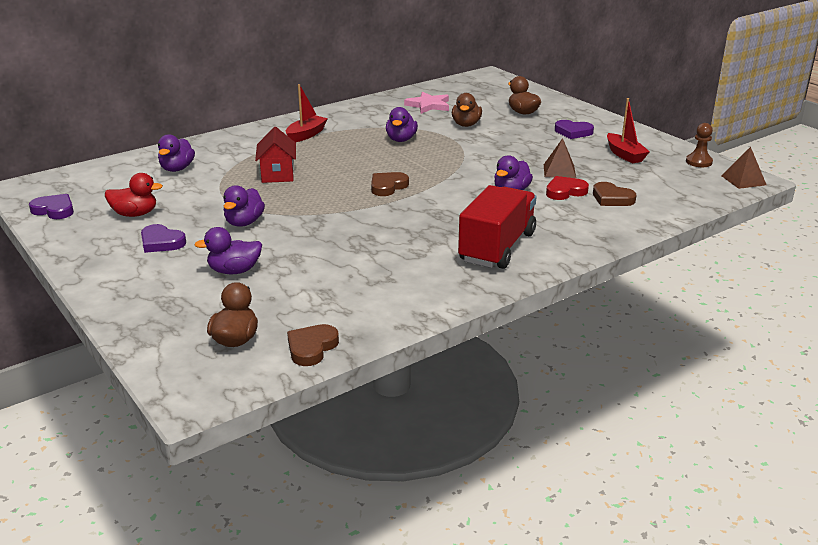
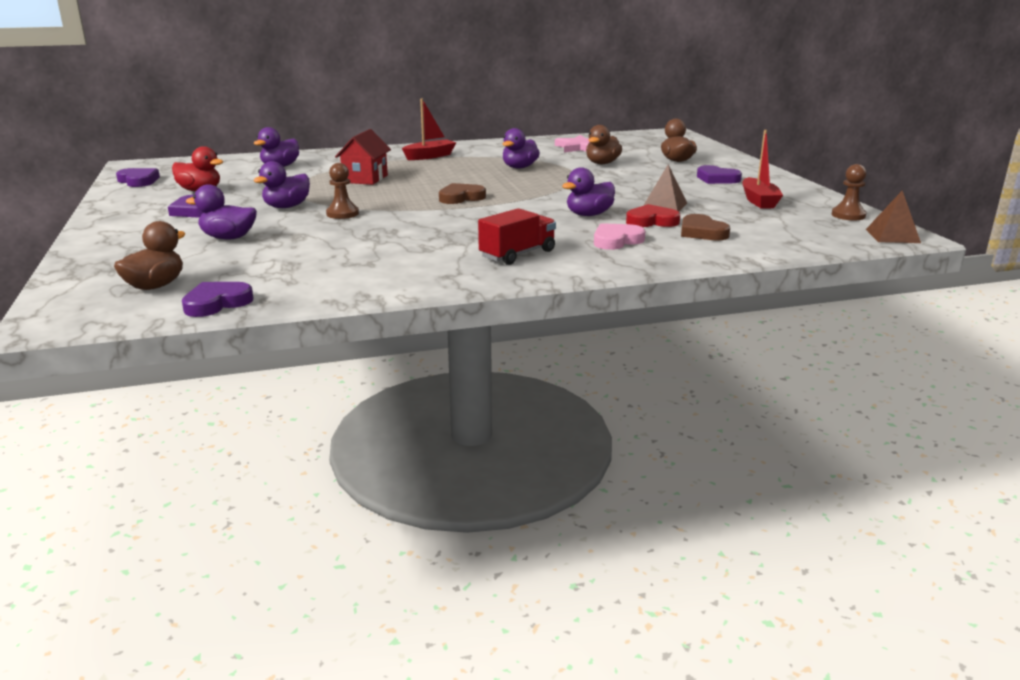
camera: 20 degrees right, 5 degrees down
brown heart [287,324,339,366] -> purple heart [182,282,254,317]
red truck [458,185,536,269] -> red truck [478,208,556,265], size x0.62
none -> brown pawn [326,163,359,219]
none -> pink heart [594,223,645,250]

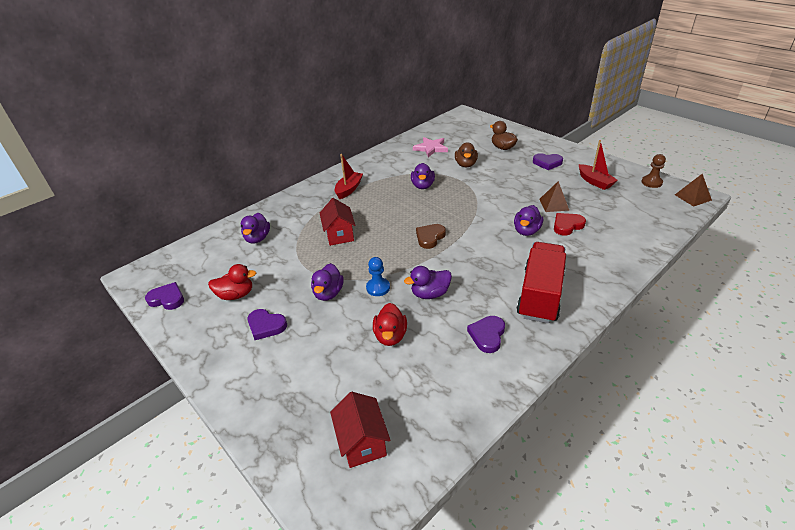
camera: 25 degrees left, 15 degrees up
brown duck [114,221,186,290] -> red house [330,392,391,468]
purple heart [182,282,254,317] -> purple heart moved to [467,316,505,353]
purple duck [185,184,257,239] -> purple duck moved to [404,266,452,299]
brown pawn [326,163,359,219] -> blue pawn [366,257,390,296]
red truck [478,208,556,265] -> red truck [517,242,566,323], size x1.62
pink heart [594,223,645,250] -> none
brown heart [681,214,730,241] -> none
none -> red duck [373,303,407,346]

